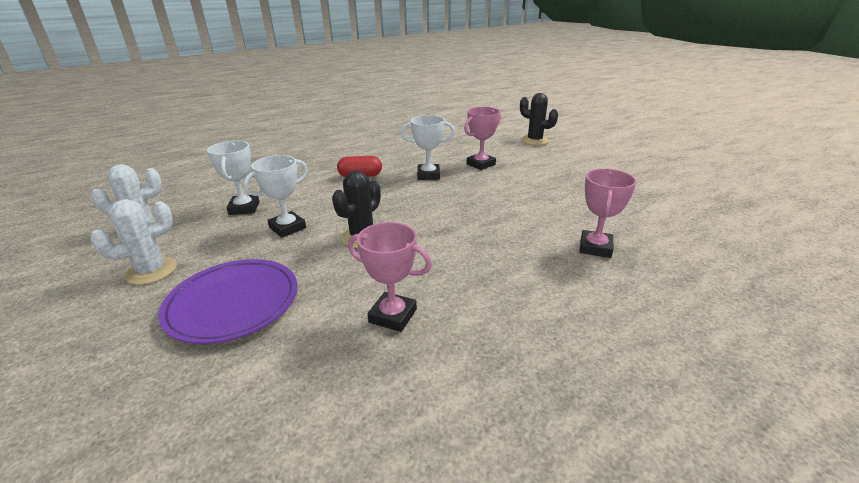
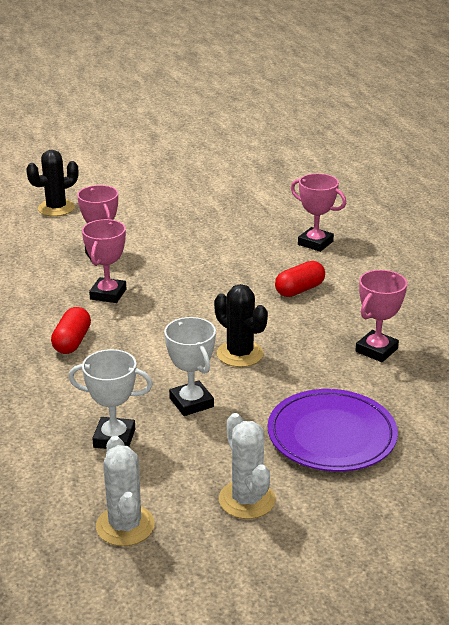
camera: 75 degrees left, 0 degrees up
white trophy [401,115,455,180] -> pink trophy [82,219,127,303]
none -> red capsule [275,261,325,297]

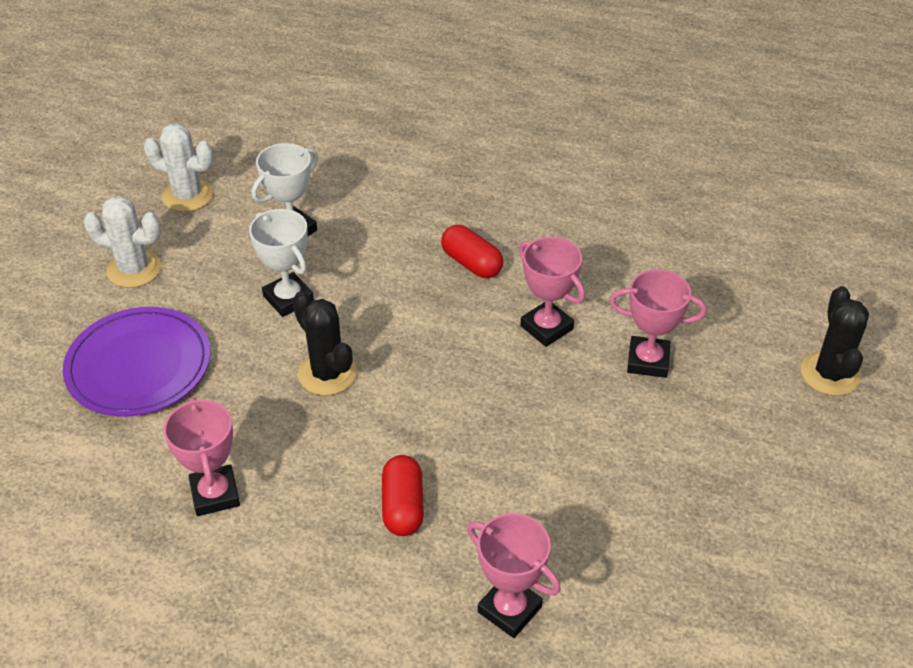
camera: 125 degrees right, 15 degrees up
white trophy [164,317,216,416] -> white trophy turned 45 degrees clockwise [249,209,314,317]
black cactus [214,284,268,367] -> black cactus turned 60 degrees clockwise [292,291,357,395]
pink trophy [291,173,346,252] -> pink trophy turned 60 degrees clockwise [467,513,561,638]

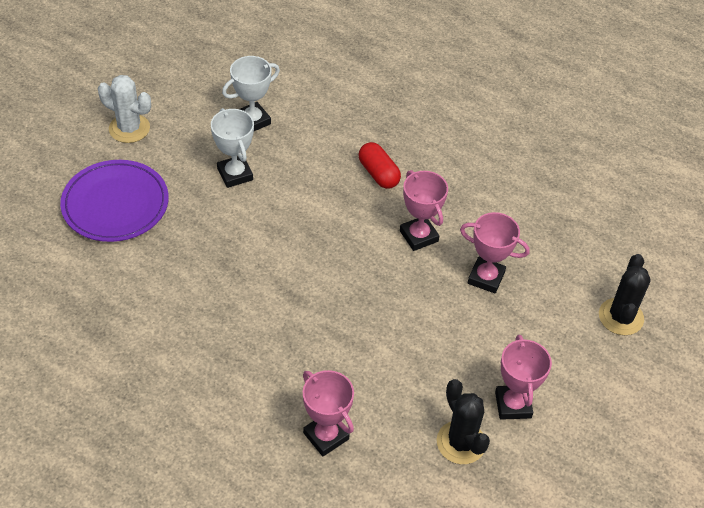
camera: 10 degrees right, 5 degrees up
white cactus [144,124,213,212] -> none
pink trophy [164,397,240,516] -> pink trophy moved to [495,335,552,420]
black cactus [292,291,357,395] -> black cactus moved to [437,379,490,464]
red capsule [382,455,424,536] -> none

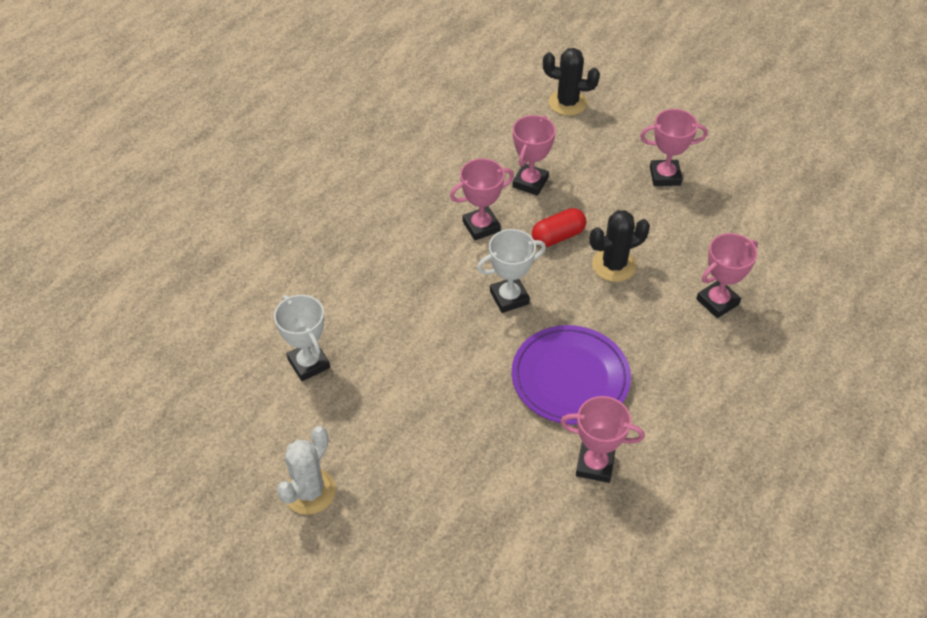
camera: 85 degrees left, 0 degrees up
purple plate [60,160,169,242] -> purple plate moved to [512,325,631,425]
white trophy [211,108,254,188] -> white trophy moved to [477,229,546,313]
red capsule [358,142,401,189] -> red capsule moved to [532,208,586,247]
black cactus [437,379,490,464] -> black cactus moved to [589,210,650,282]
none -> pink trophy [560,396,645,483]

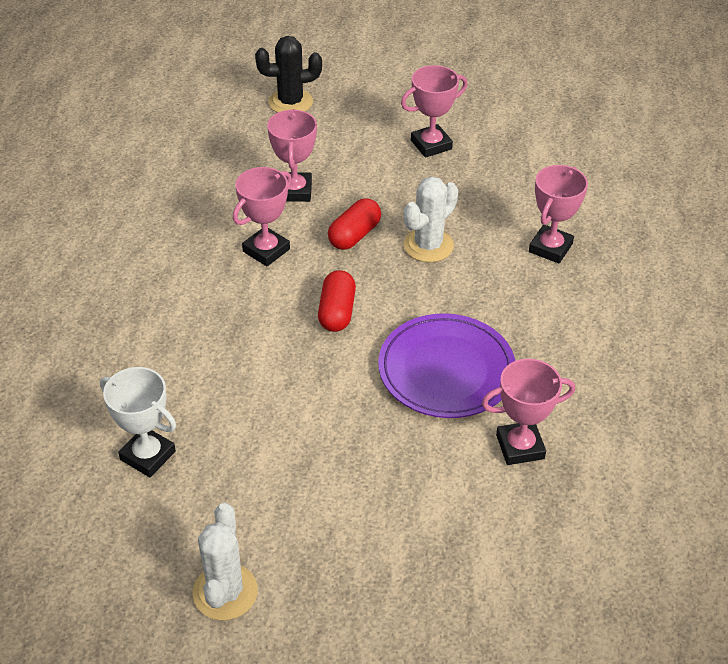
camera: 25 degrees left, 5 degrees down
white trophy [477,229,546,313] -> red capsule [318,270,356,332]
black cactus [589,210,650,282] -> white cactus [403,176,458,263]

